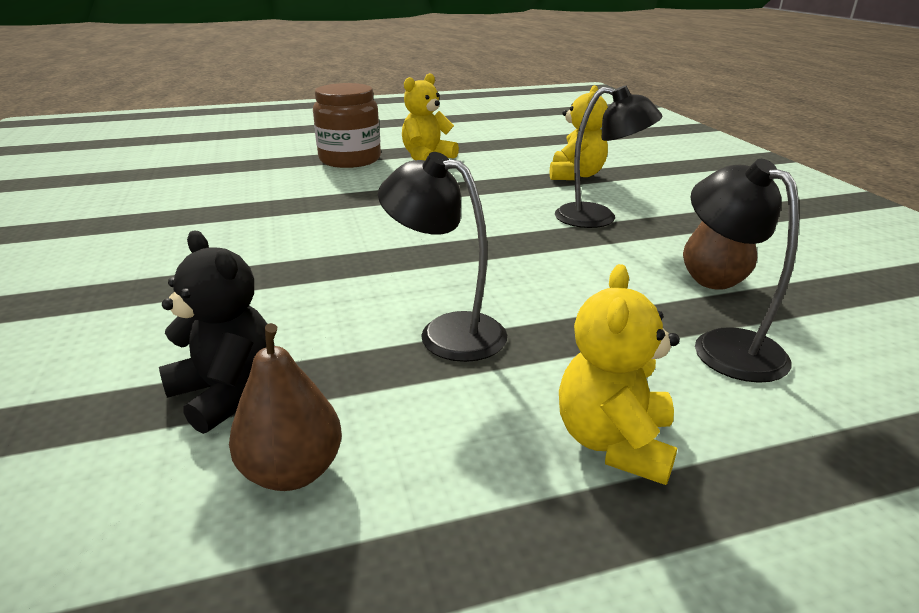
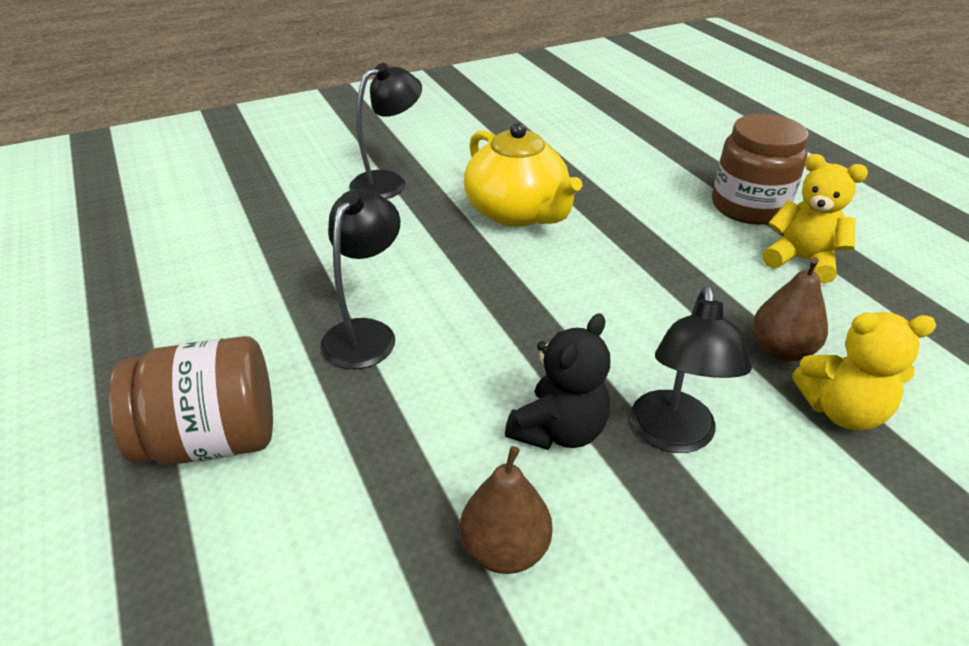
camera: 80 degrees right, 10 degrees up
black teddy bear [159,231,274,434] -> black teddy bear moved to [505,313,610,450]
brown pear [229,323,342,491] -> brown pear moved to [753,257,828,361]
yellow teddy bear [559,264,680,485] -> brown jar [109,336,273,465]
black lamp [690,159,799,383] -> black lamp moved to [349,63,422,199]
none -> yellow teapot [464,122,582,227]

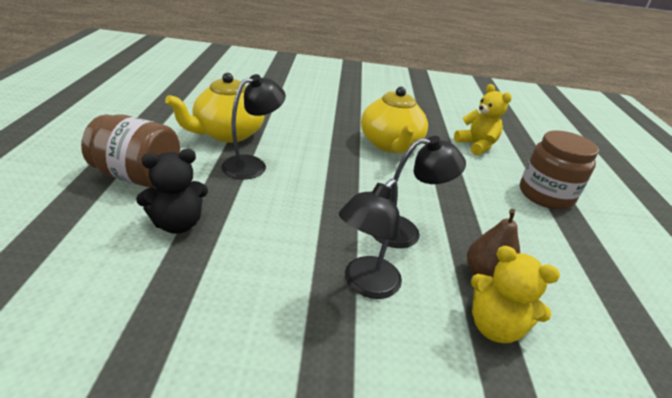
camera: 25 degrees right, 5 degrees down
black lamp [349,63,422,199] -> black lamp moved to [373,136,466,248]
brown pear [460,446,553,574] -> none
black teddy bear [505,313,610,450] -> black teddy bear moved to [136,149,208,234]
yellow teddy bear [763,154,868,284] -> yellow teddy bear moved to [454,84,512,155]
none -> yellow teapot [165,73,265,143]

